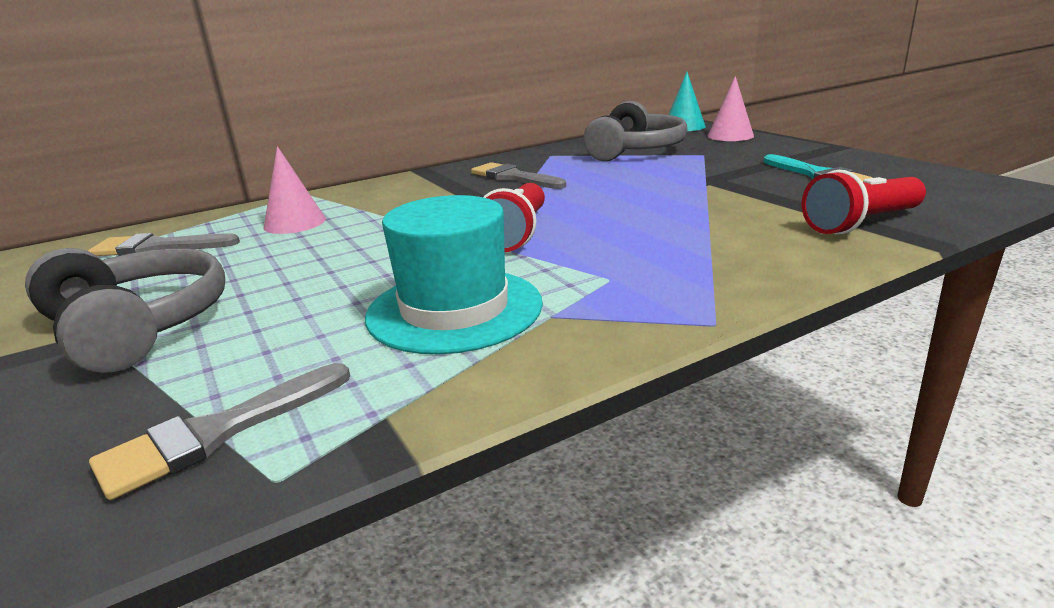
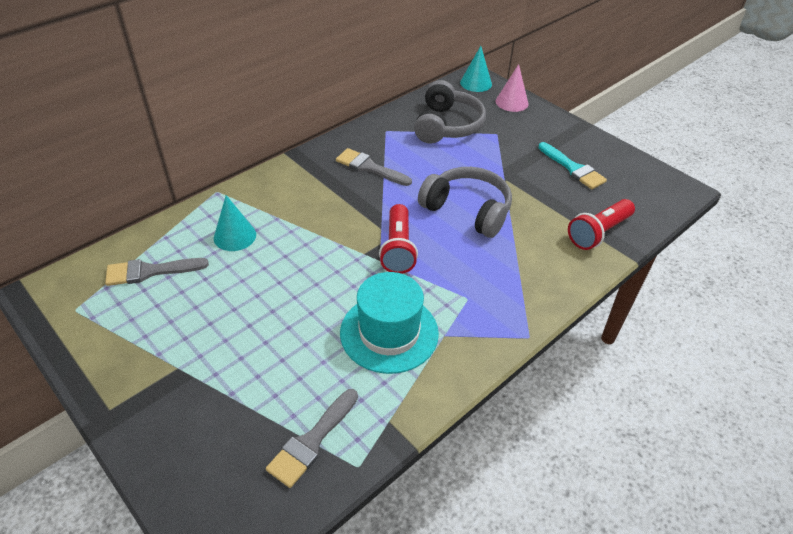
camera: 15 degrees left, 20 degrees up
grey headphones [25,248,225,373] -> grey headphones moved to [418,167,512,238]
pink cone [263,146,326,234] -> turquoise cone [214,195,256,251]

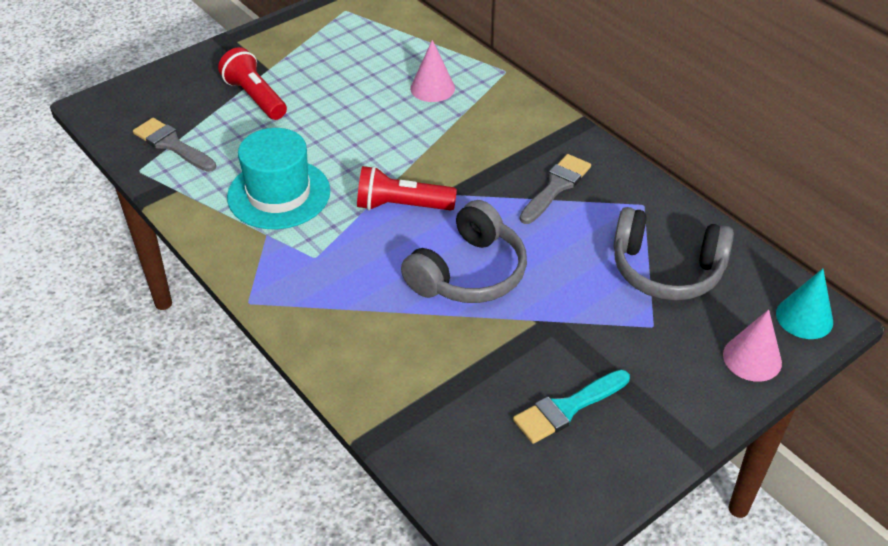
camera: 95 degrees right, 0 degrees up
grey brush [105,258,209,286] -> none
turquoise cone [214,195,256,251] -> pink cone [410,40,455,102]
red flashlight [568,199,635,250] -> red flashlight moved to [218,47,287,120]

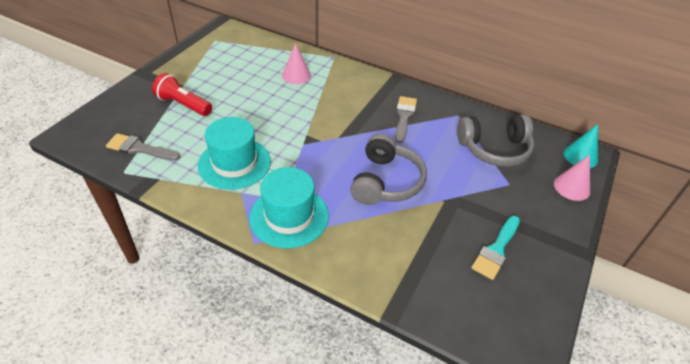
camera: 25 degrees left, 0 degrees up
red flashlight [357,166,457,210] -> none
none -> turquoise hat [249,167,329,248]

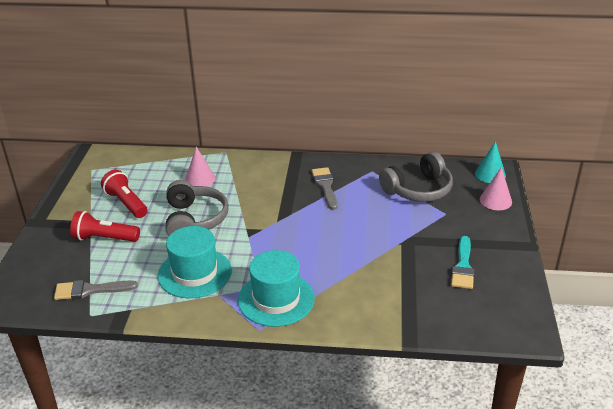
camera: 20 degrees left, 10 degrees down
grey headphones [350,133,427,205] -> grey headphones moved to [166,180,229,236]
none -> red flashlight [101,170,148,218]

